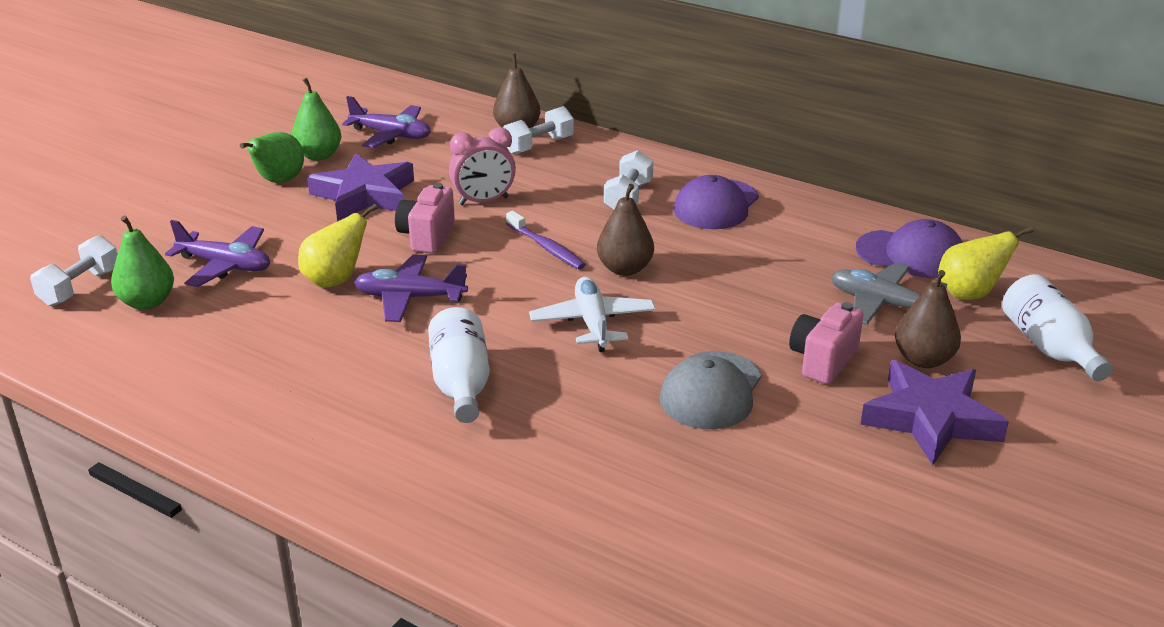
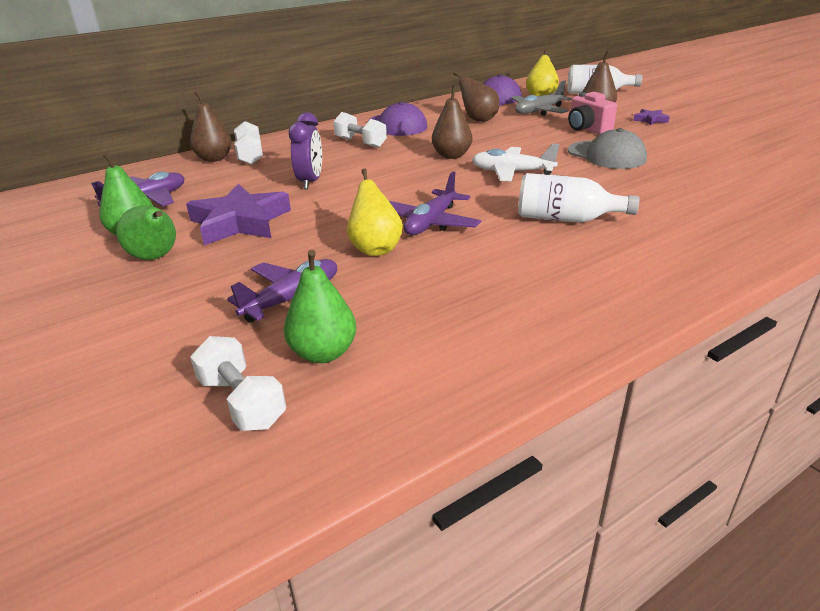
camera: 65 degrees left, 0 degrees up
pink camera [395,183,455,253] -> none
pink clock [449,127,516,205] -> purple clock [289,112,322,189]
purple toothbrush [506,211,586,269] -> none
purple star [860,360,1009,465] -> purple star [633,109,670,125], size x0.45
none -> brown pear [453,71,499,122]

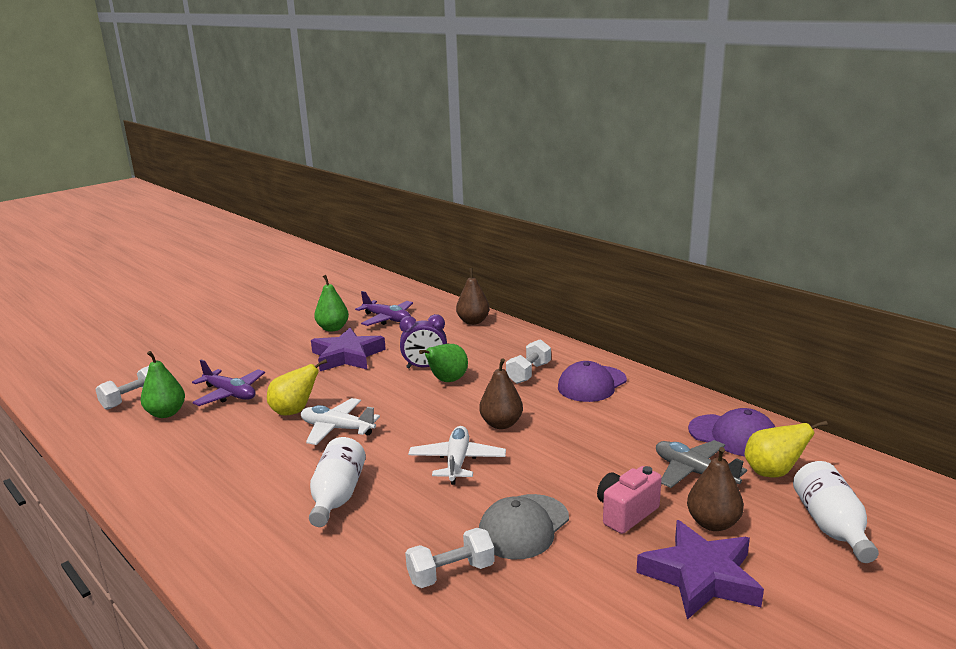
camera: 80 degrees right, 10 degrees down
green pear [116,205,176,260] -> green pear moved to [419,344,468,382]
white dumbbell [234,121,263,165] -> white dumbbell moved to [405,528,495,588]
purple plane [389,171,481,235] -> white plane [301,398,380,445]
brown pear [453,71,499,122] -> none
purple star [633,109,670,125] -> purple star [636,520,764,620], size x2.24

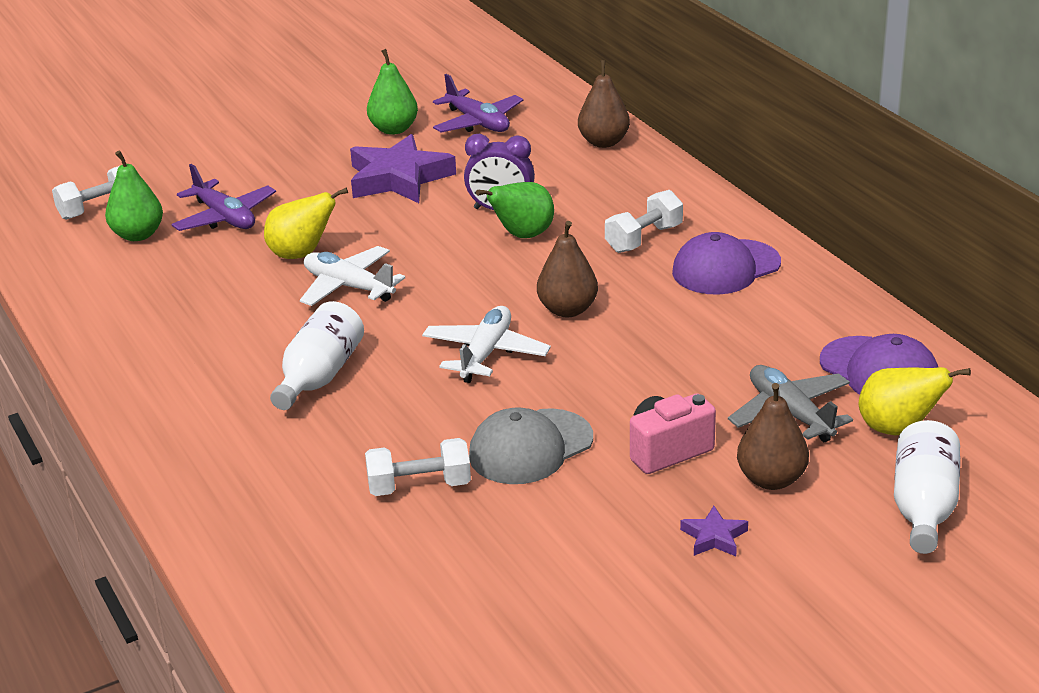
camera: 15 degrees right, 10 degrees up
purple star [636,520,764,620] -> purple star [680,506,748,556], size x0.45

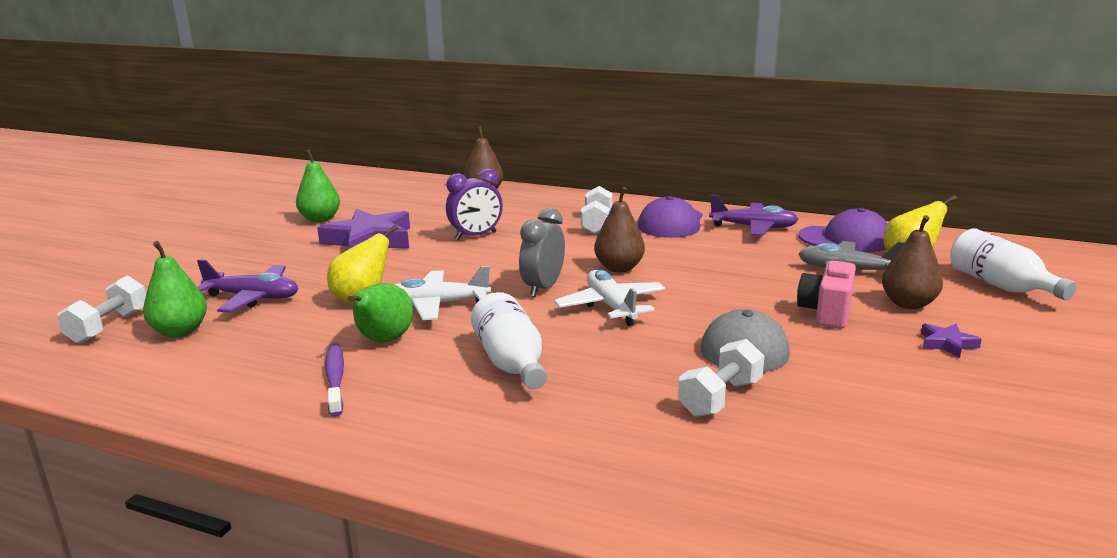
camera: 40 degrees left, 10 degrees down
purple plane [433,74,523,133] -> purple plane moved to [709,195,799,236]
green pear [476,182,554,238] -> green pear moved to [347,283,413,342]
none -> purple toothbrush [325,343,344,417]
none -> grey clock [519,208,565,297]

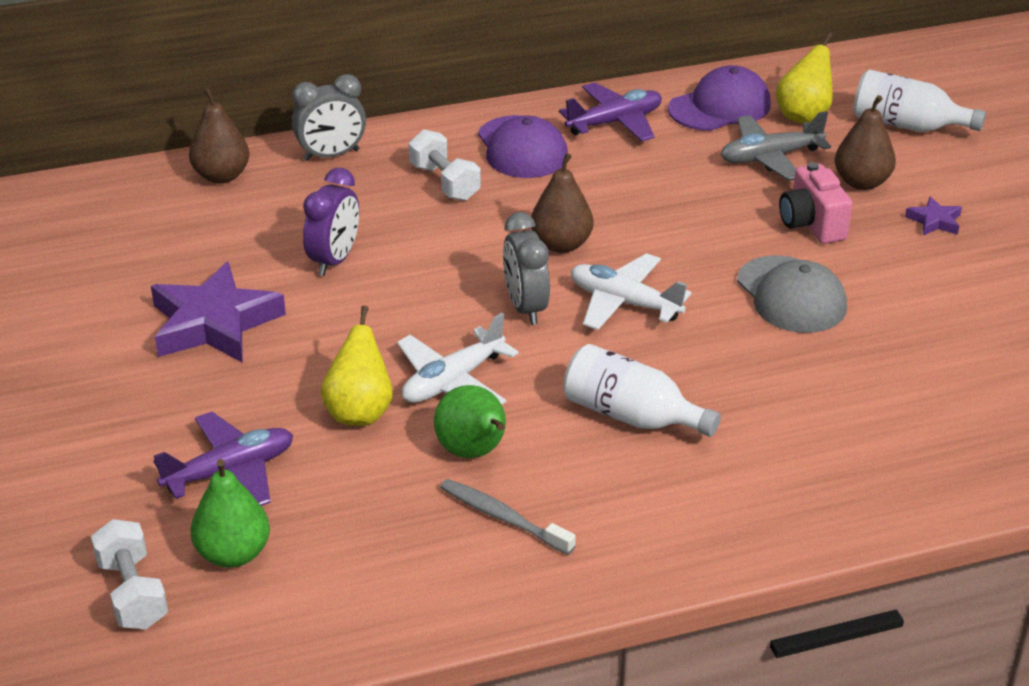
camera: 40 degrees left, 15 degrees up
green pear [296,149,340,222] -> none
purple toothbrush [325,343,344,417] -> grey toothbrush [440,479,576,555]
white dumbbell [678,339,765,417] -> none
none -> grey clock [292,74,366,161]

